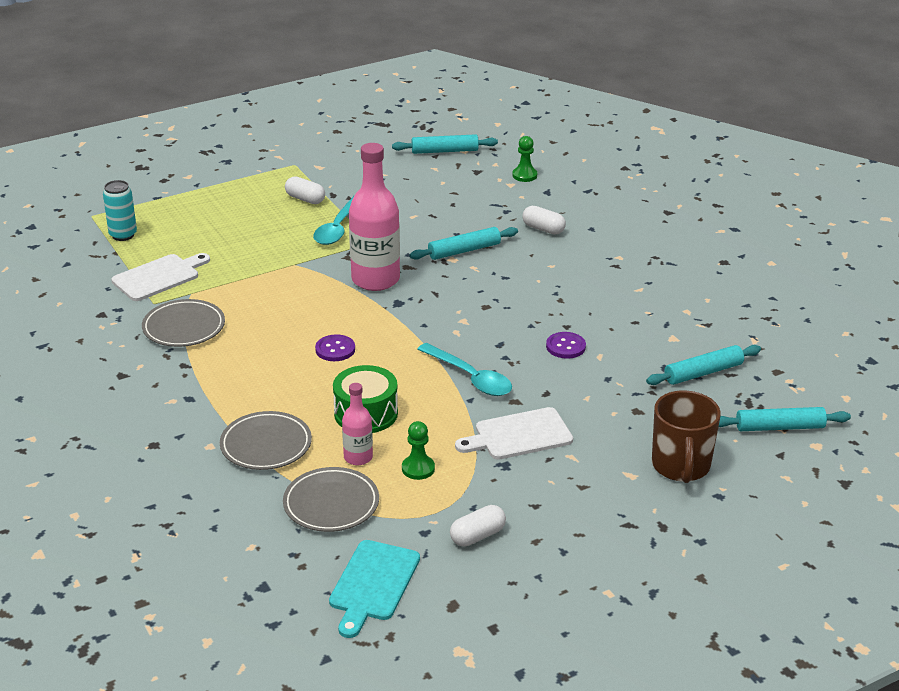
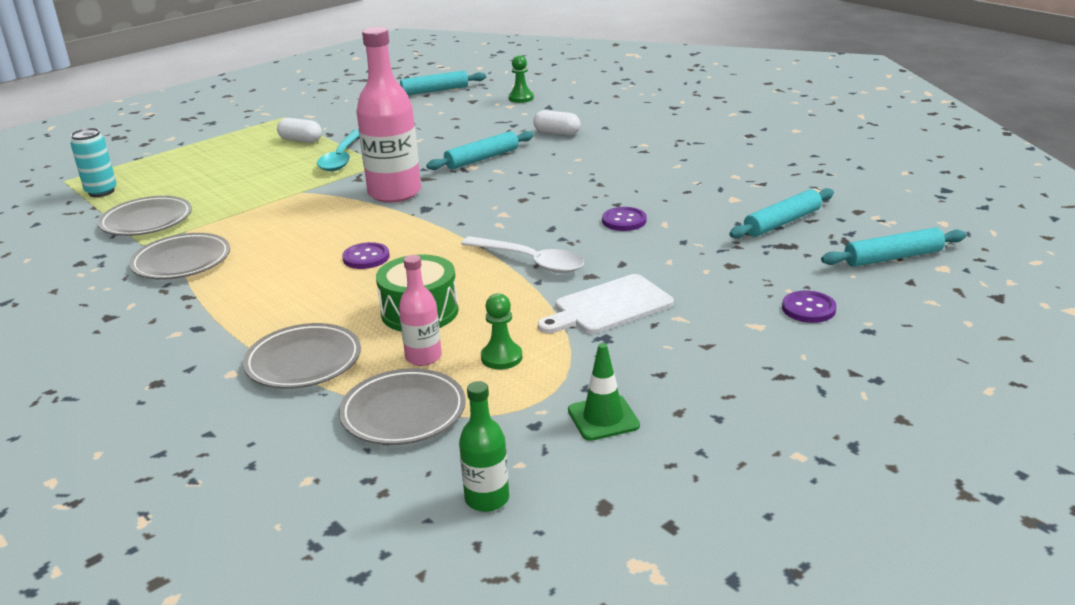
camera: 10 degrees left, 5 degrees down
white cutting board [111,253,210,301] -> grey plate [98,196,192,236]
turquoise cutting board [329,540,420,638] -> green bottle [459,381,509,512]
turquoise spoon [417,343,512,396] -> white spoon [461,236,584,273]
white capsule [450,505,506,546] -> green traffic cone [568,343,640,441]
brown mug [652,390,721,483] -> purple button [782,291,836,323]

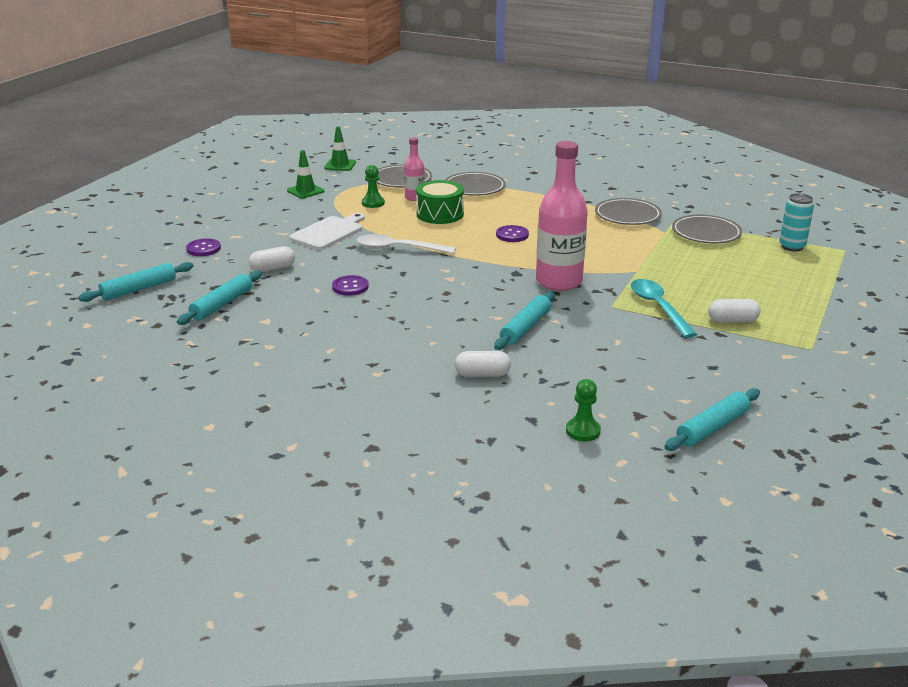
camera: 155 degrees right, 0 degrees up
green bottle [459,381,509,512] -> green traffic cone [324,126,356,171]
none -> white capsule [249,246,295,272]

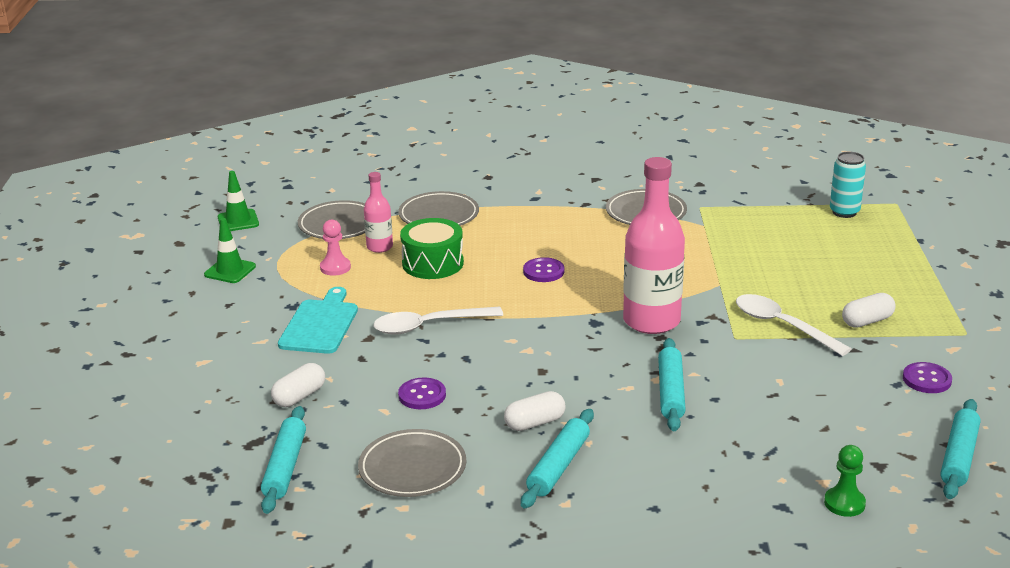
camera: 25 degrees left, 0 degrees up
turquoise rolling pin [78,262,193,302] -> turquoise rolling pin moved to [521,409,594,508]
purple button [186,238,221,256] -> purple button moved to [903,362,952,393]
white cutting board [289,213,365,250] -> turquoise cutting board [278,287,358,354]
green pawn [362,165,385,208] -> pink pawn [320,220,351,276]
white capsule [455,351,511,377] -> white capsule moved to [504,391,565,431]
turquoise spoon [631,279,697,338] -> white spoon [736,294,851,356]
grey plate [672,214,742,243] -> grey plate moved to [358,429,466,497]

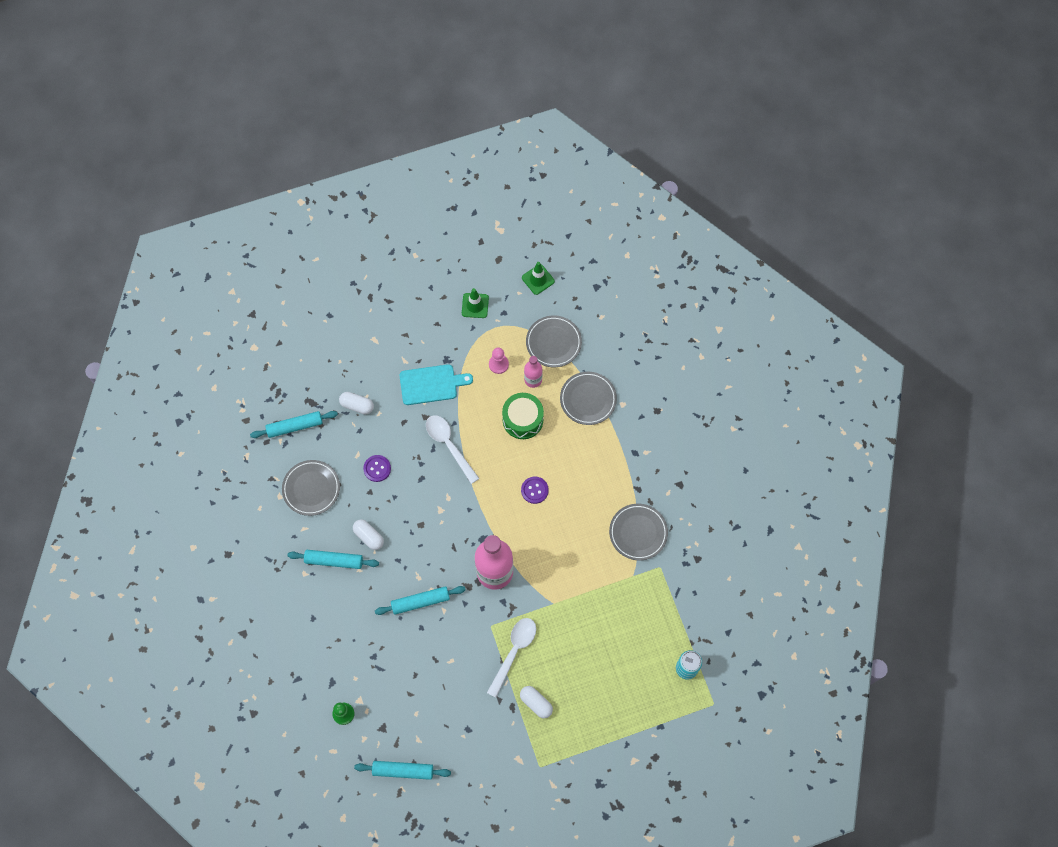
camera: 70 degrees right, 40 degrees up
purple button [903,362,952,393] -> none

